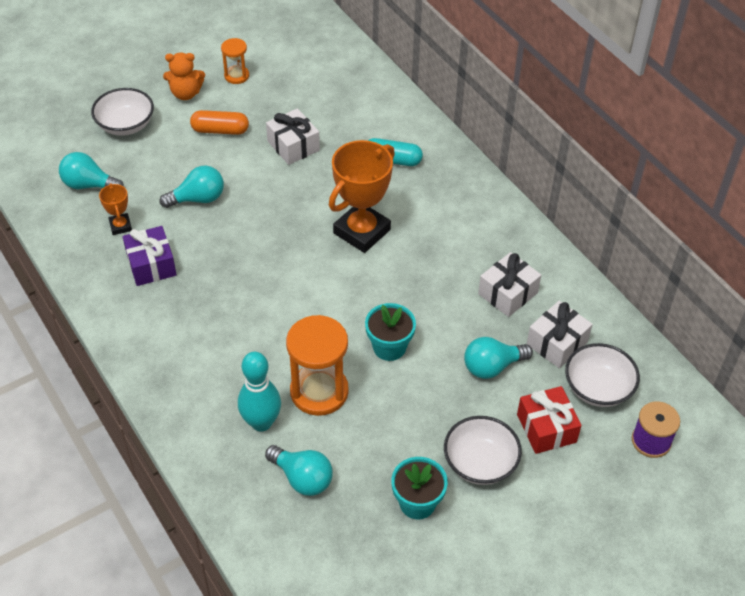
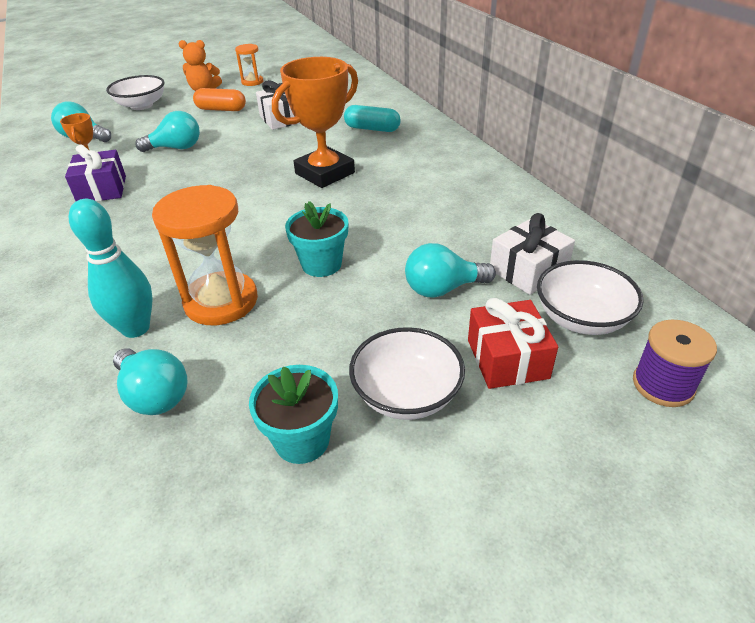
camera: 10 degrees right, 10 degrees down
white gift [478,252,541,317] -> none

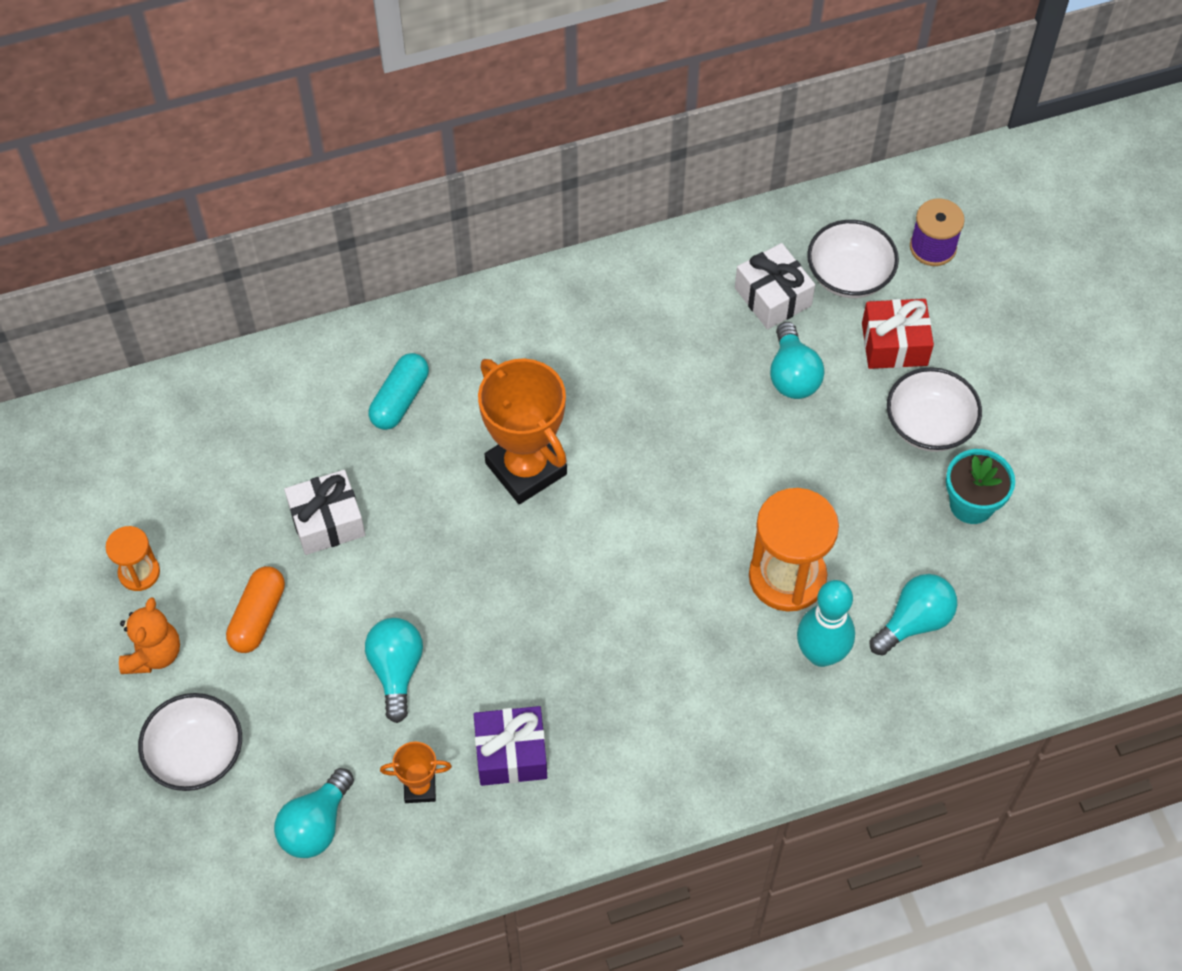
camera: 85 degrees left, 20 degrees up
turquoise flower pot [285,201,348,277] -> none

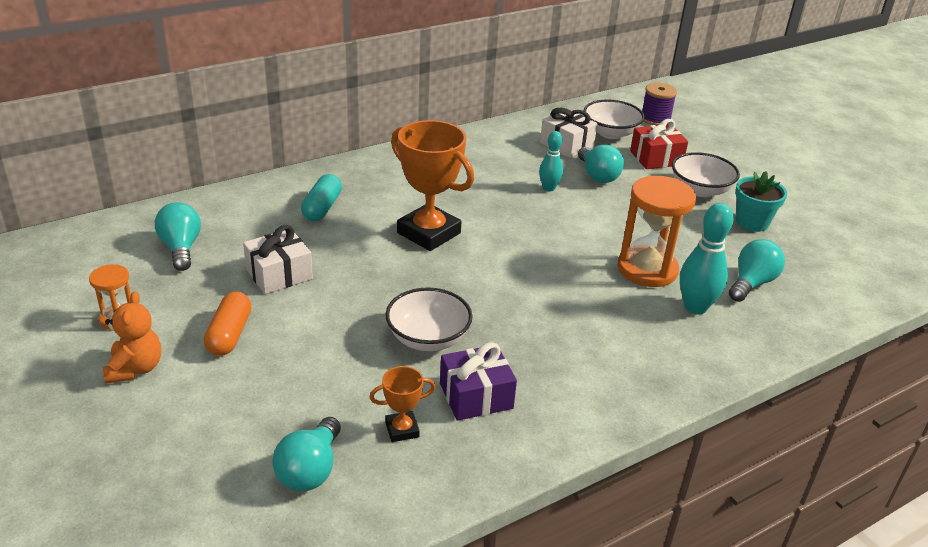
camera: 15 degrees left, 25 degrees down
white bowl [138,693,242,791] -> white bowl moved to [386,287,473,351]
turquoise light bulb [365,618,423,723] -> turquoise light bulb moved to [155,202,201,271]
none -> turquoise bowling pin [539,131,563,192]

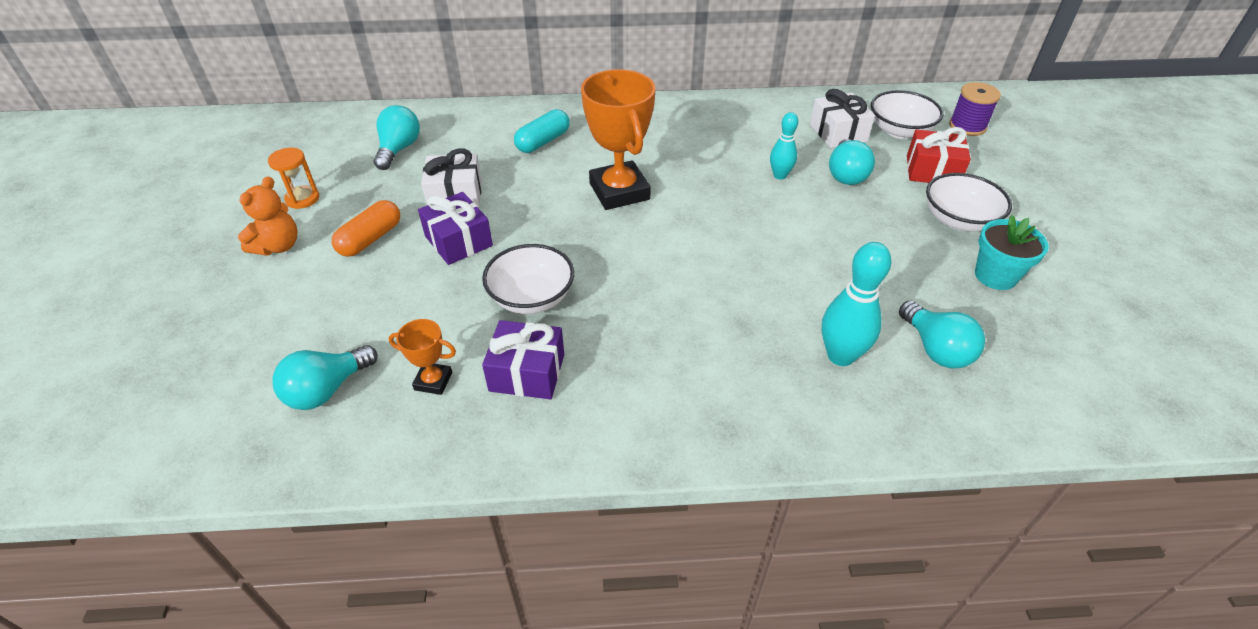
camera: 30 degrees right, 10 degrees up
orange hourglass [618,176,696,287] -> none
turquoise light bulb [729,239,785,302] -> turquoise light bulb turned 90 degrees clockwise [899,301,985,369]
none -> purple gift [418,192,493,265]

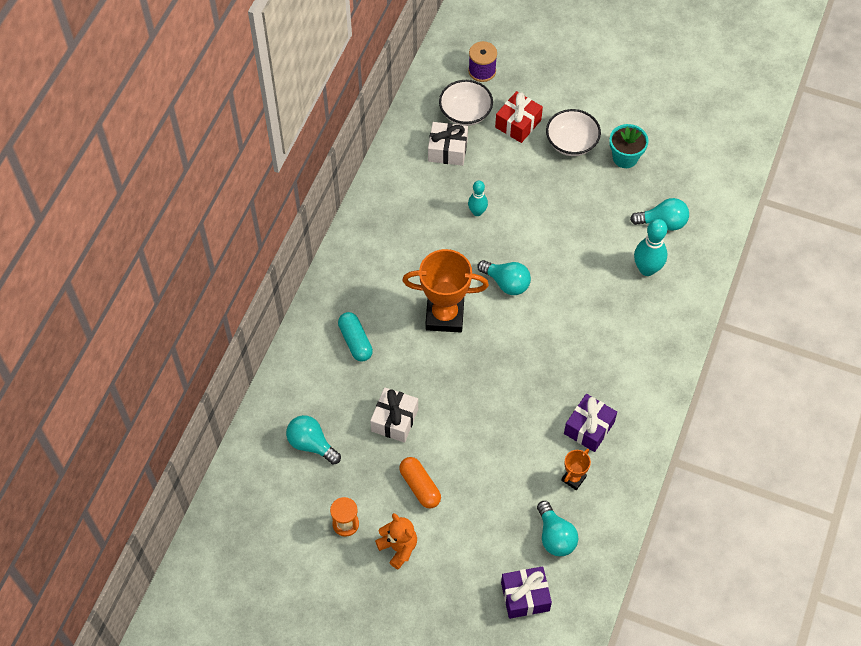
camera: 65 degrees left, 15 degrees up
purple gift [418,192,493,265] -> purple gift moved to [501,566,552,619]
white bowl [482,244,574,314] -> none
turquoise light bulb [829,139,875,185] -> turquoise light bulb moved to [477,260,531,295]

